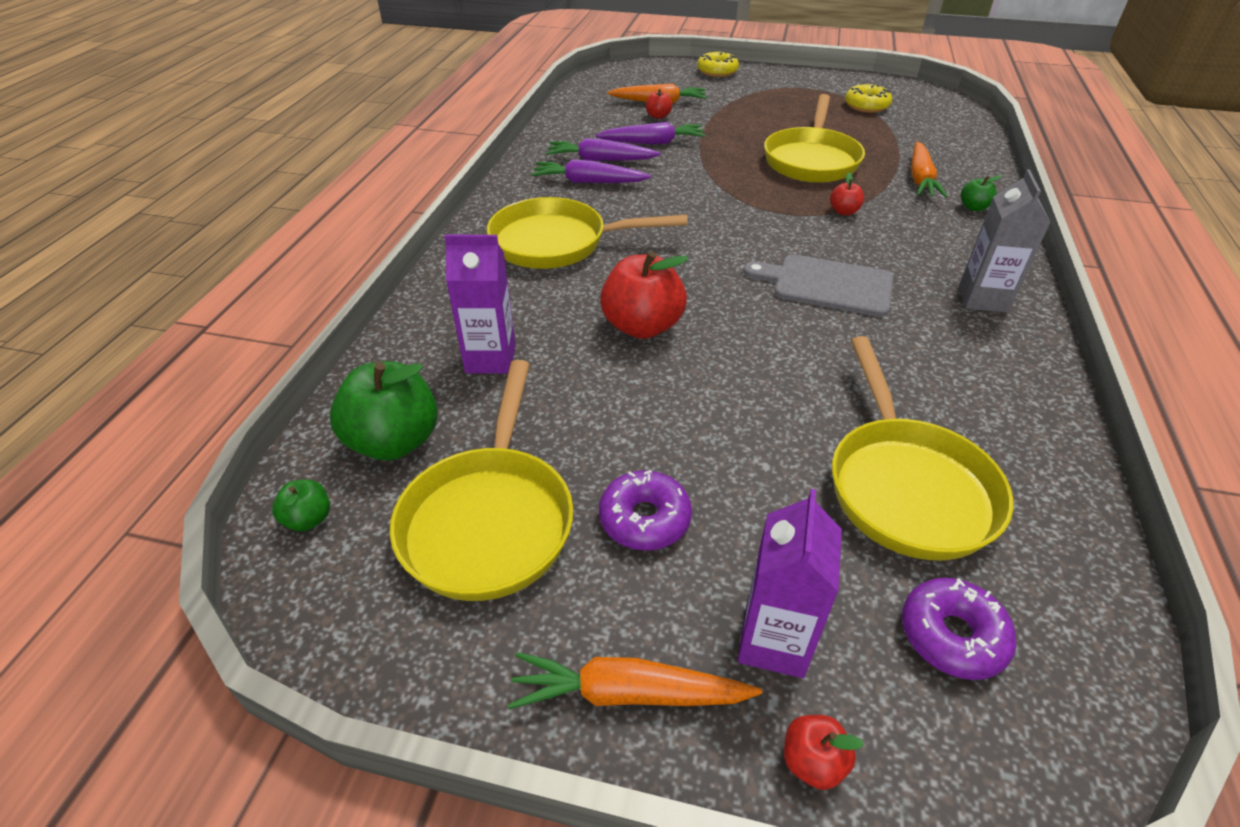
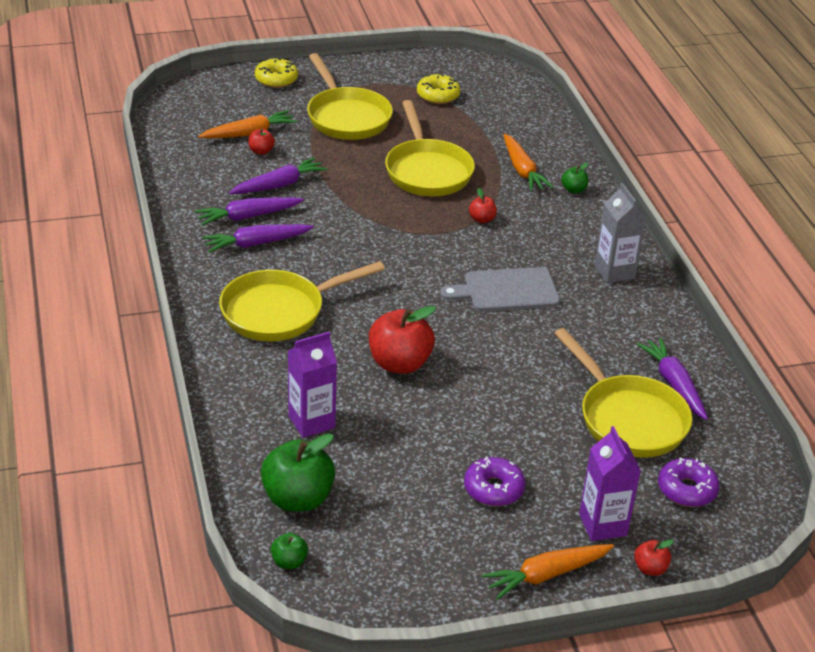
camera: 30 degrees left, 5 degrees down
yellow pan [390,360,573,601] -> yellow pan moved to [307,53,393,140]
none -> purple carrot [637,338,708,420]

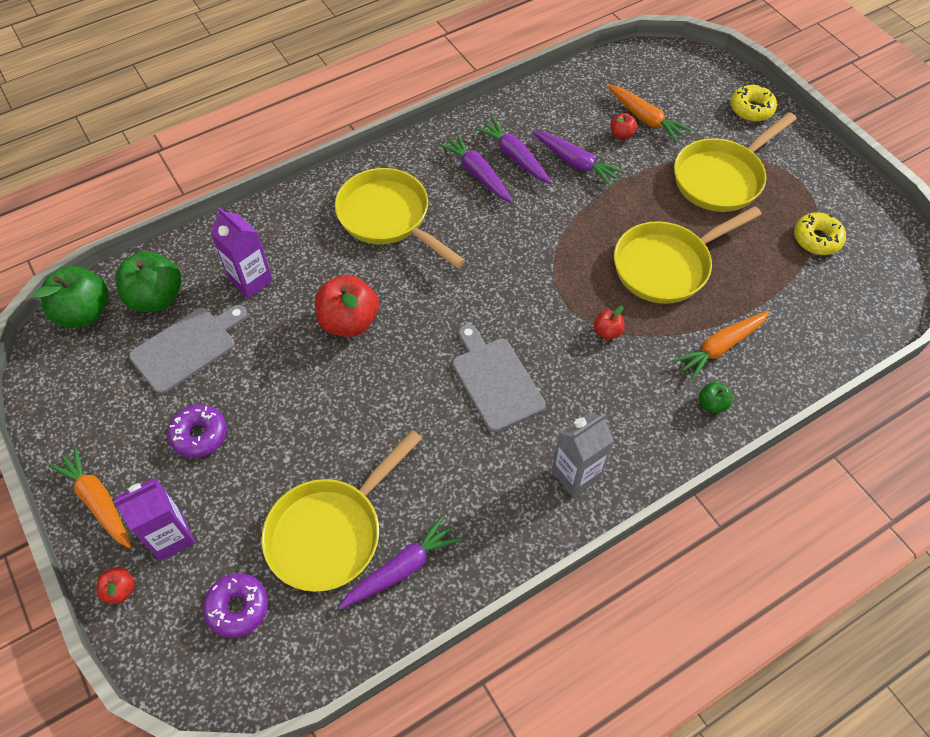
camera: 75 degrees right, 20 degrees up
green apple [271,533,308,569] -> green apple [34,266,109,327], size x2.08
none -> grey cutting board [129,305,248,394]

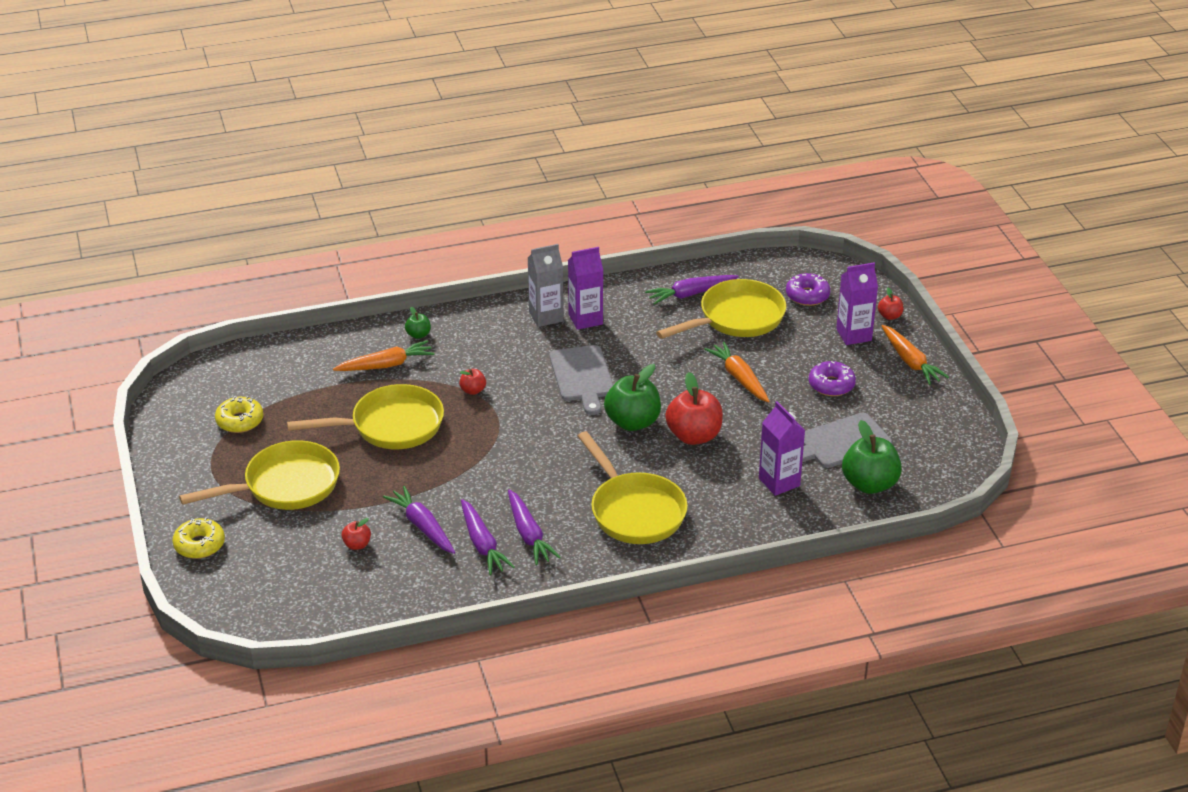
camera: 165 degrees left, 20 degrees down
green apple [34,266,109,327] -> green apple moved to [604,364,661,431]
orange carrot [607,84,691,143] -> orange carrot moved to [704,341,770,402]
none -> purple carton [568,247,603,330]

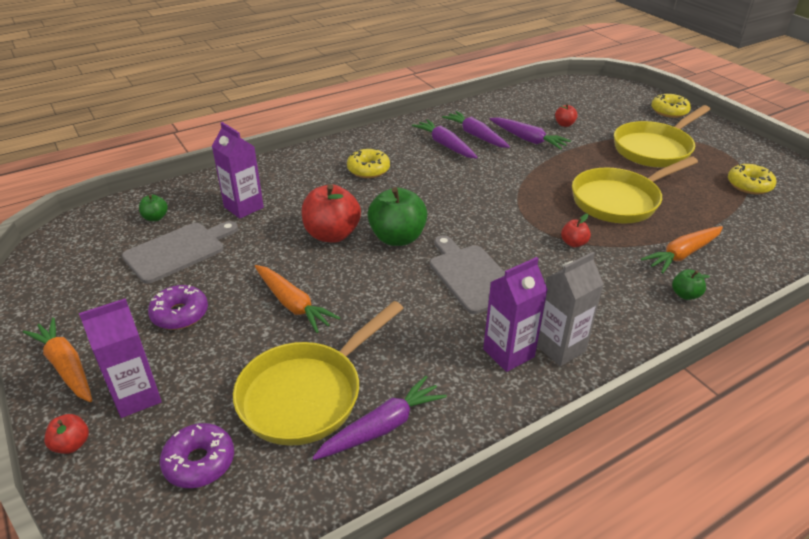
camera: 165 degrees right, 0 degrees up
yellow pan [578,431,688,544] -> yellow donut [347,148,390,178]
green apple [842,420,902,494] -> green apple [139,195,168,221], size x0.48

